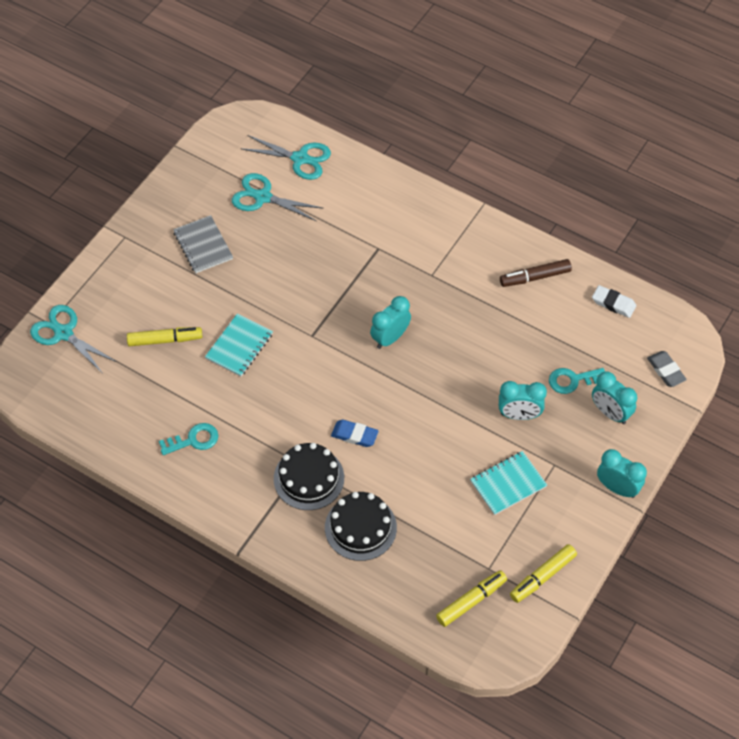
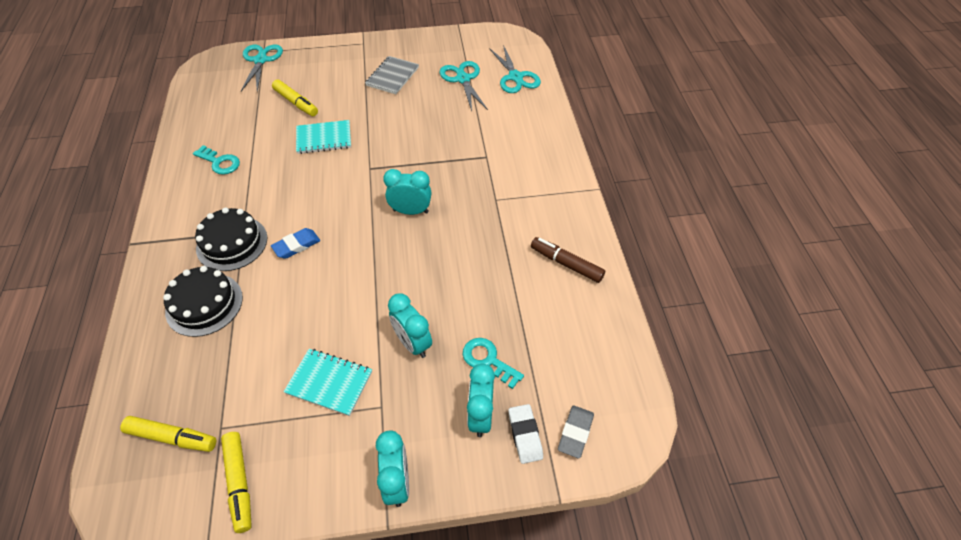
camera: 50 degrees right, 5 degrees down
blue eraser [331,420,379,447] -> blue eraser turned 75 degrees clockwise [271,228,320,259]
yellow marker [510,544,577,603] -> yellow marker turned 120 degrees counterclockwise [221,432,252,533]
white eraser [592,285,636,318] -> white eraser moved to [508,404,543,464]

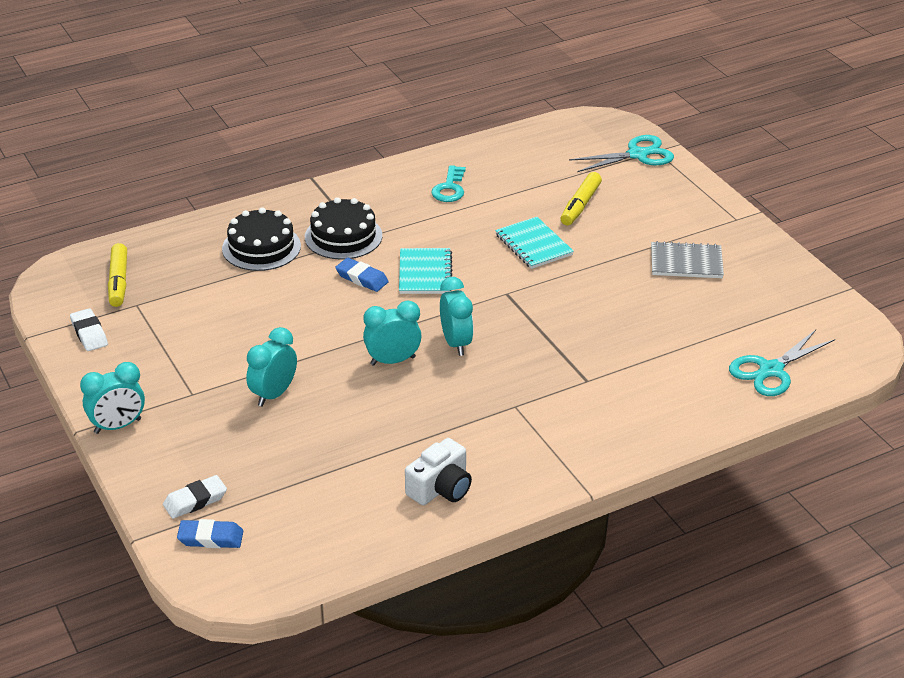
camera: 70 degrees right, 15 degrees down
yellow marker [221,432,252,533] -> white eraser [70,308,108,351]
turquoise notebook [284,349,372,416] -> turquoise notebook moved to [399,248,452,294]
turquoise scissors [440,61,488,111] -> none
turquoise key [463,338,524,389] -> none
turquoise clock [467,364,495,437] -> turquoise clock moved to [363,301,422,366]
brown marker [531,237,605,283] -> white camera [405,438,472,505]
grey eraser [558,406,594,459] -> blue eraser [177,519,243,548]

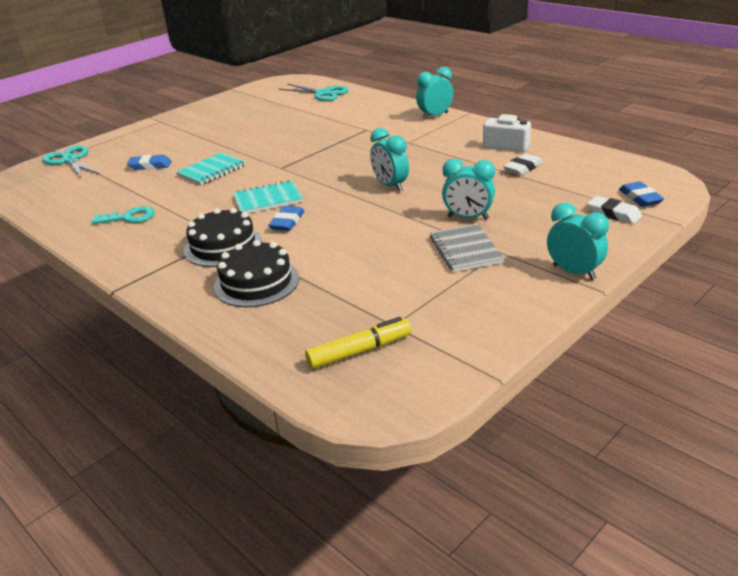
camera: 105 degrees left, 5 degrees down
white eraser [70,308,108,351] -> white eraser moved to [503,154,543,175]
turquoise clock [440,277,474,356] -> turquoise clock moved to [416,67,454,120]
yellow marker [560,172,602,225] -> blue eraser [127,155,172,170]
grey notebook [651,241,724,278] -> grey notebook moved to [430,224,504,272]

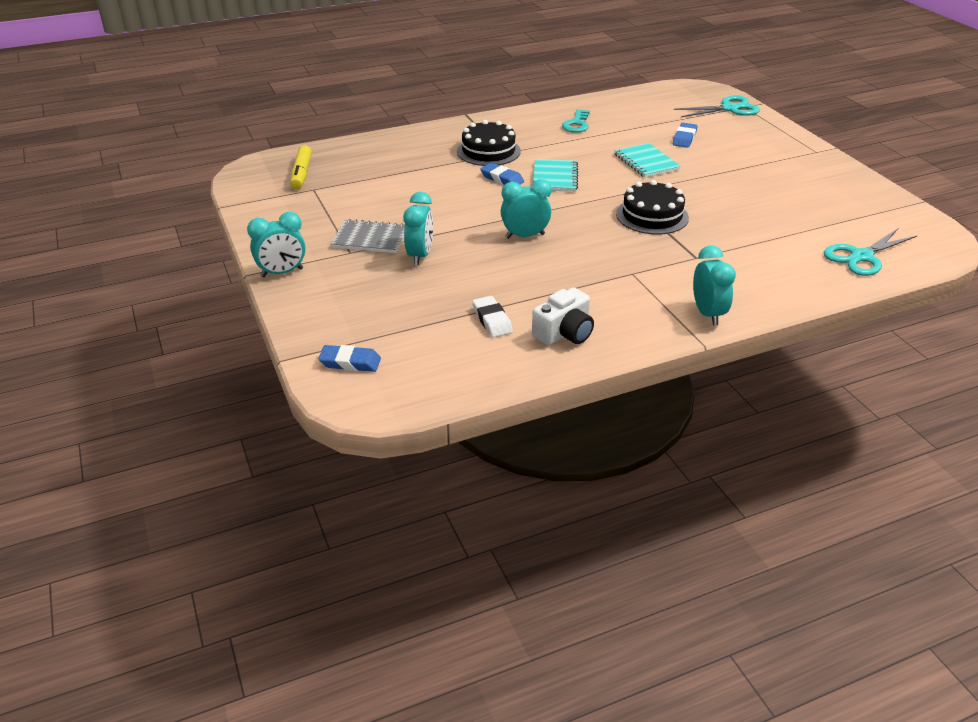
camera: 110 degrees right, 5 degrees up
black cake [214,240,299,307] -> black cake moved to [616,180,689,235]
turquoise clock [442,159,495,220] -> turquoise clock turned 150 degrees clockwise [403,192,433,265]
white eraser [587,196,642,224] -> none

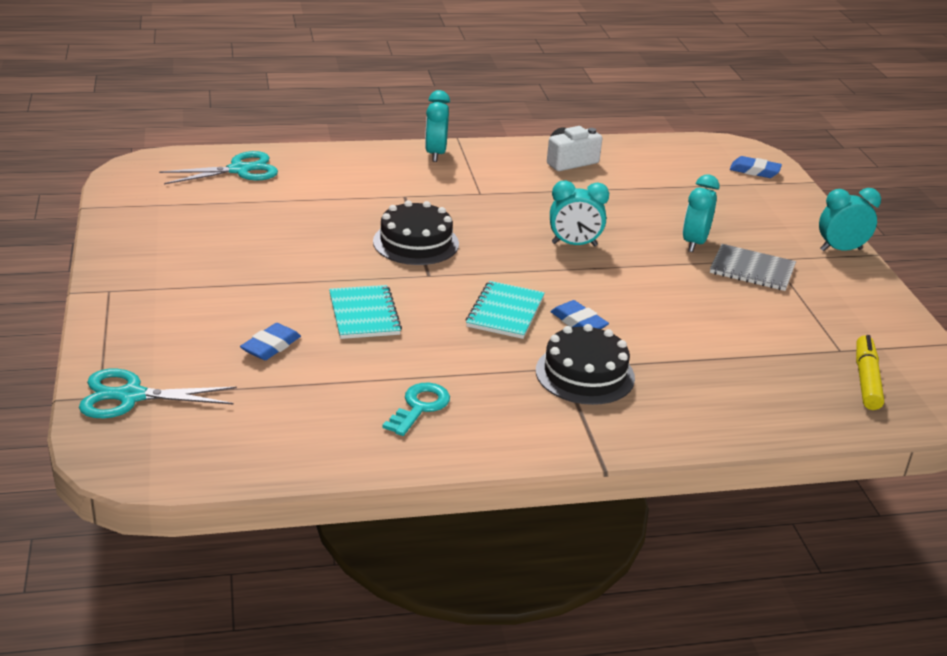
camera: 170 degrees left, 5 degrees down
white eraser [472,296,513,338] -> none

